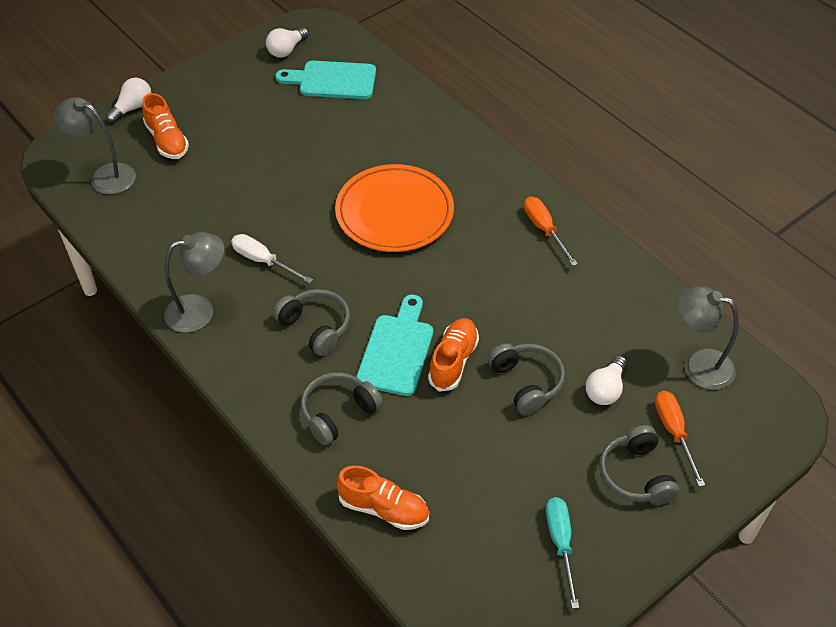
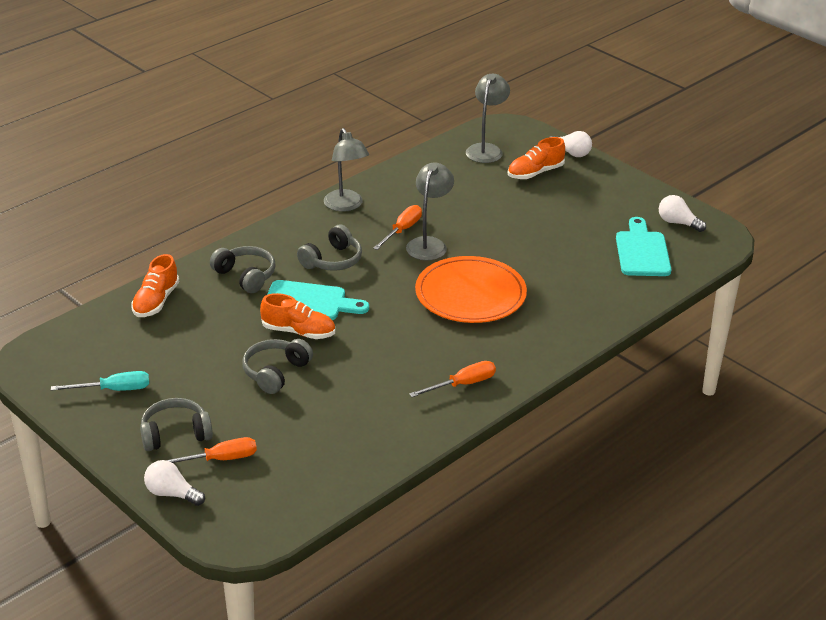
camera: 85 degrees right, 15 degrees down
white screwdriver [231,234,313,284] -> orange screwdriver [373,205,422,250]
grey headphones [488,343,565,415] -> grey headphones turned 150 degrees clockwise [242,339,313,394]
white light bulb [586,356,627,405] -> white light bulb moved to [144,460,205,506]
grey lamp [677,286,739,390] -> grey lamp moved to [406,162,454,261]

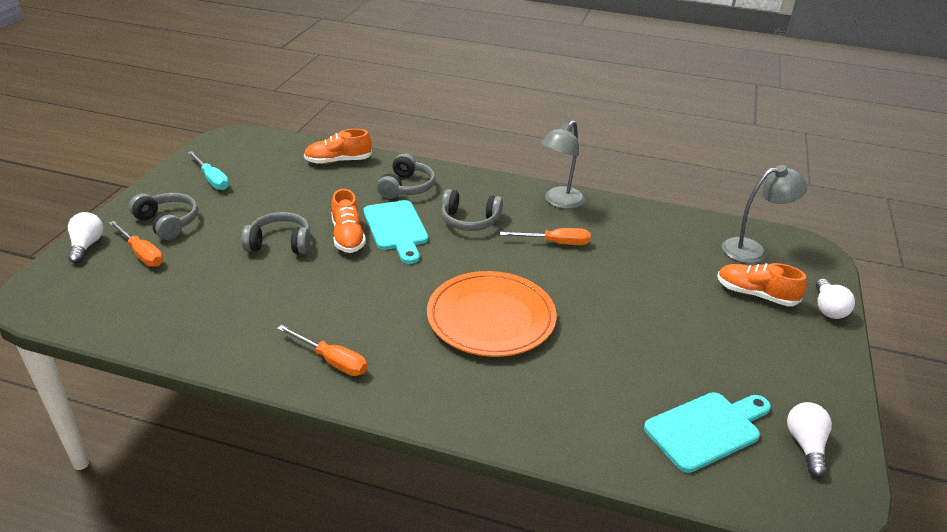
camera: 60 degrees right, 0 degrees up
grey lamp [406,162,454,261] -> none

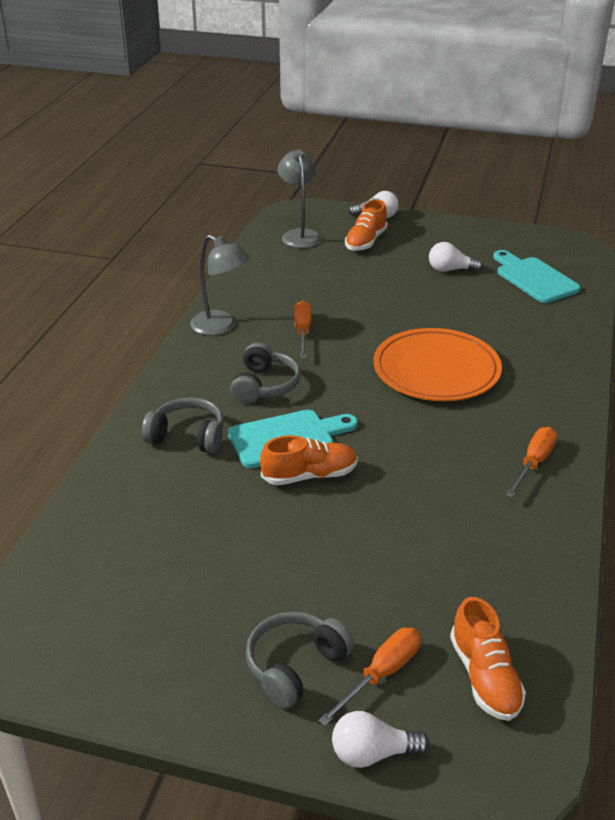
camera: 90 degrees left, 0 degrees up
turquoise screwdriver [187,151,229,190] -> none
grey headphones [241,212,310,254] -> none
orange shoe [304,129,372,164] -> orange shoe moved to [450,597,526,721]
white light bulb [787,402,832,477] -> white light bulb moved to [429,242,483,272]

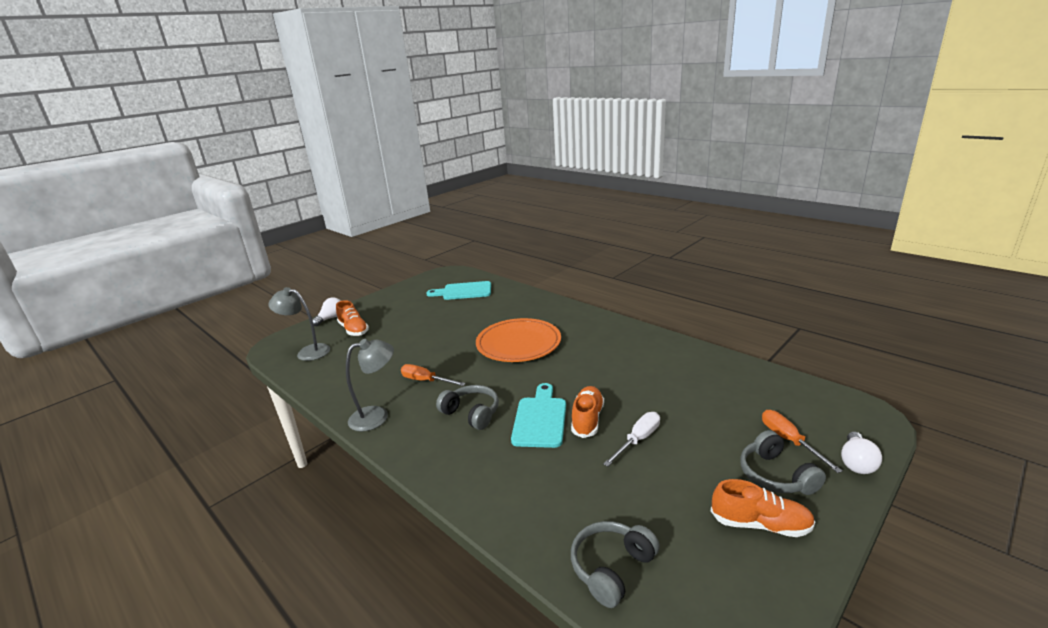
camera: 60 degrees left, 10 degrees down
grey headphones [142,397,224,453] -> grey headphones moved to [571,521,660,608]
white light bulb [429,242,483,272] -> none
orange shoe [450,597,526,721] -> orange shoe moved to [711,479,815,537]
orange screwdriver [506,427,557,498] -> none
none -> white screwdriver [603,412,660,466]

